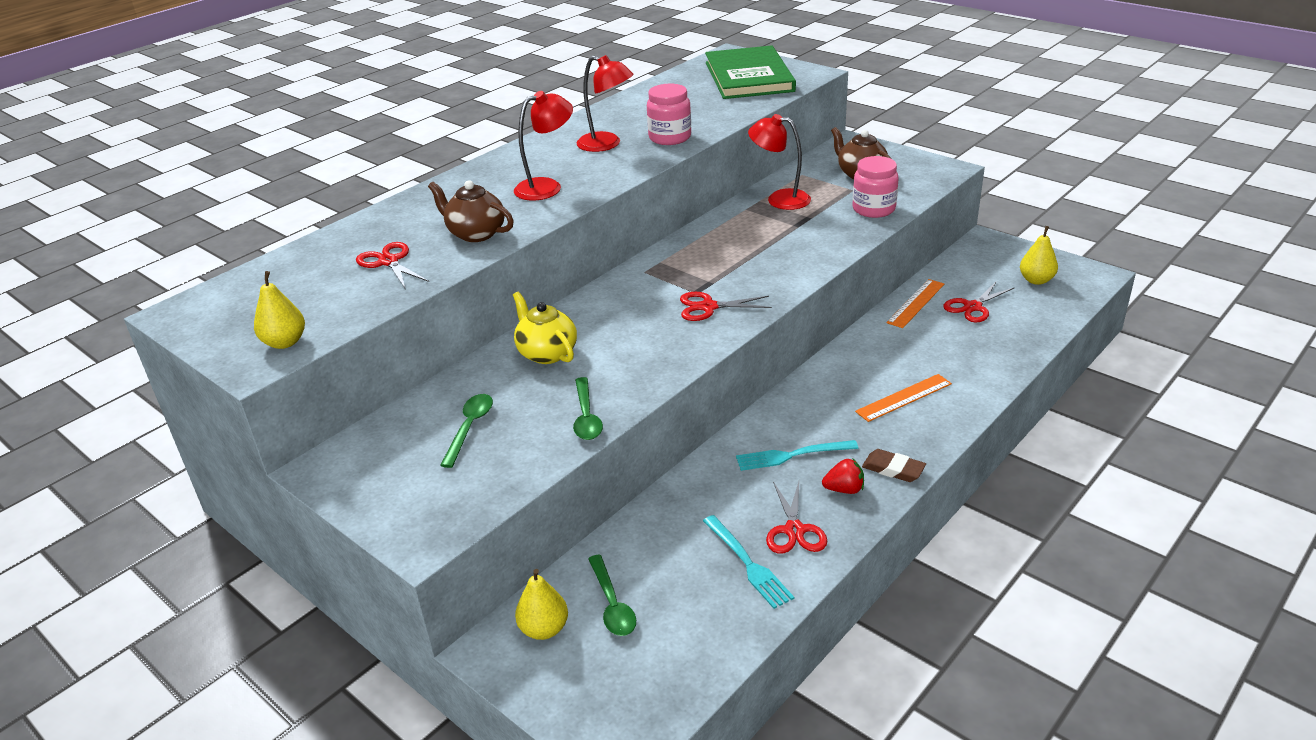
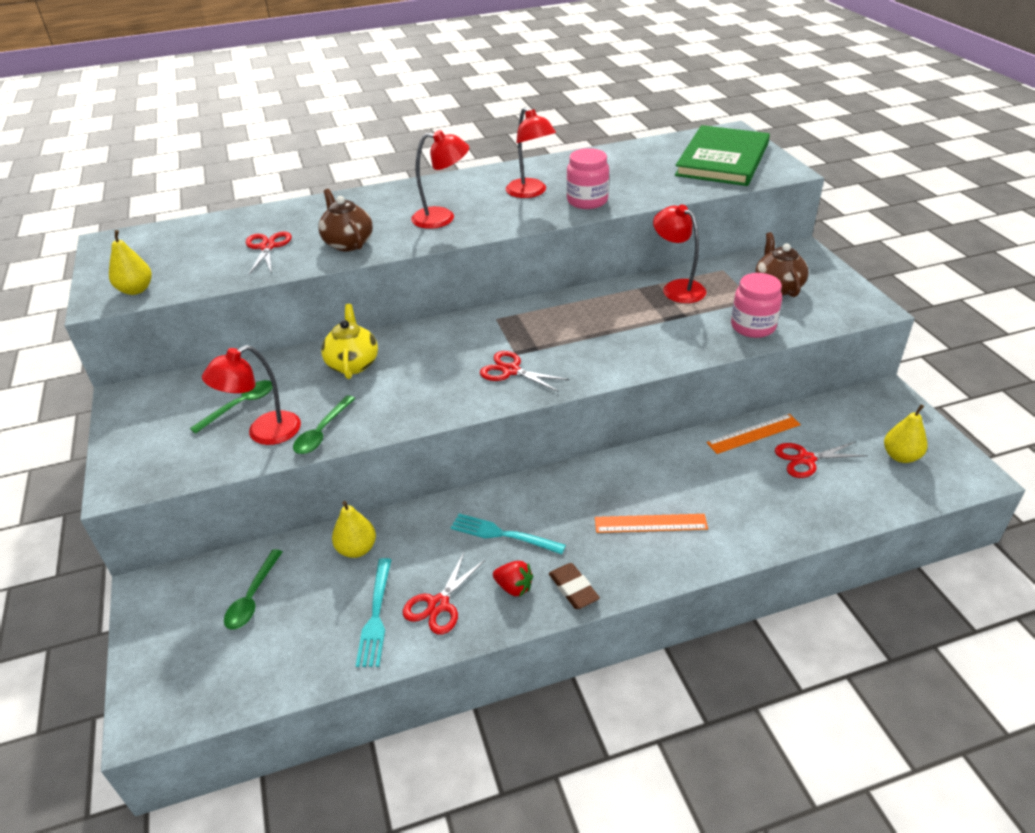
camera: 30 degrees right, 5 degrees up
yellow pear [515,569,568,640] -> yellow pear moved to [332,501,376,558]
none -> red lamp [202,345,301,445]

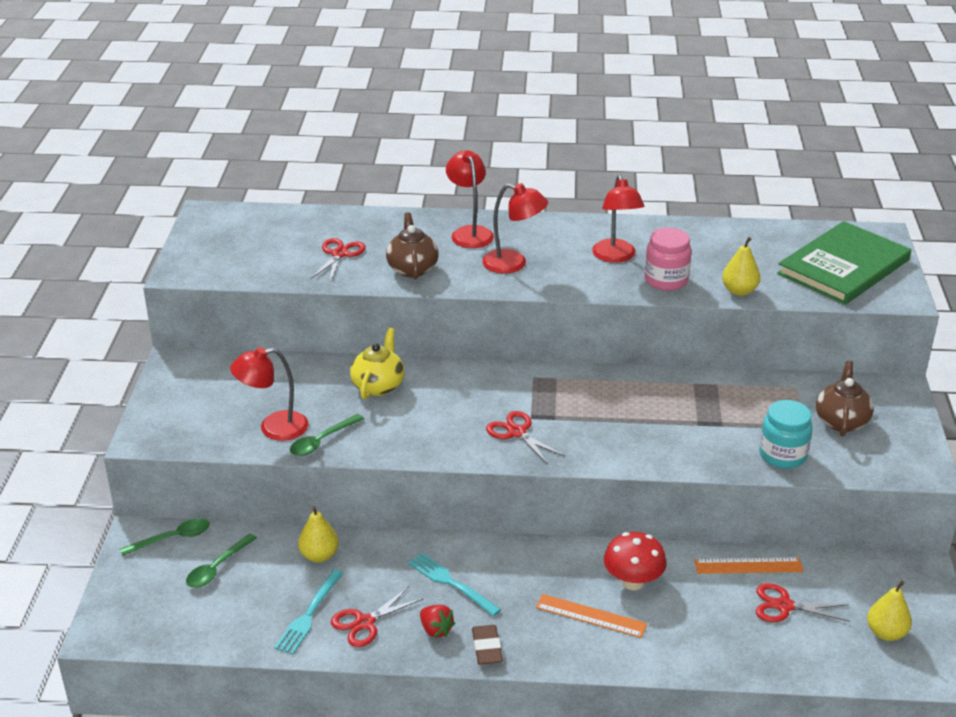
camera: 20 degrees right, 5 degrees down
yellow pear [109,230,152,295] -> yellow pear moved to [722,237,760,296]
green spoon [190,380,273,434] -> green spoon moved to [120,518,210,556]
red lamp [653,204,706,303] -> red lamp moved to [446,151,494,248]
pink jar [731,273,782,338] -> turquoise jar [759,400,813,469]
none -> red mushroom [604,532,667,590]

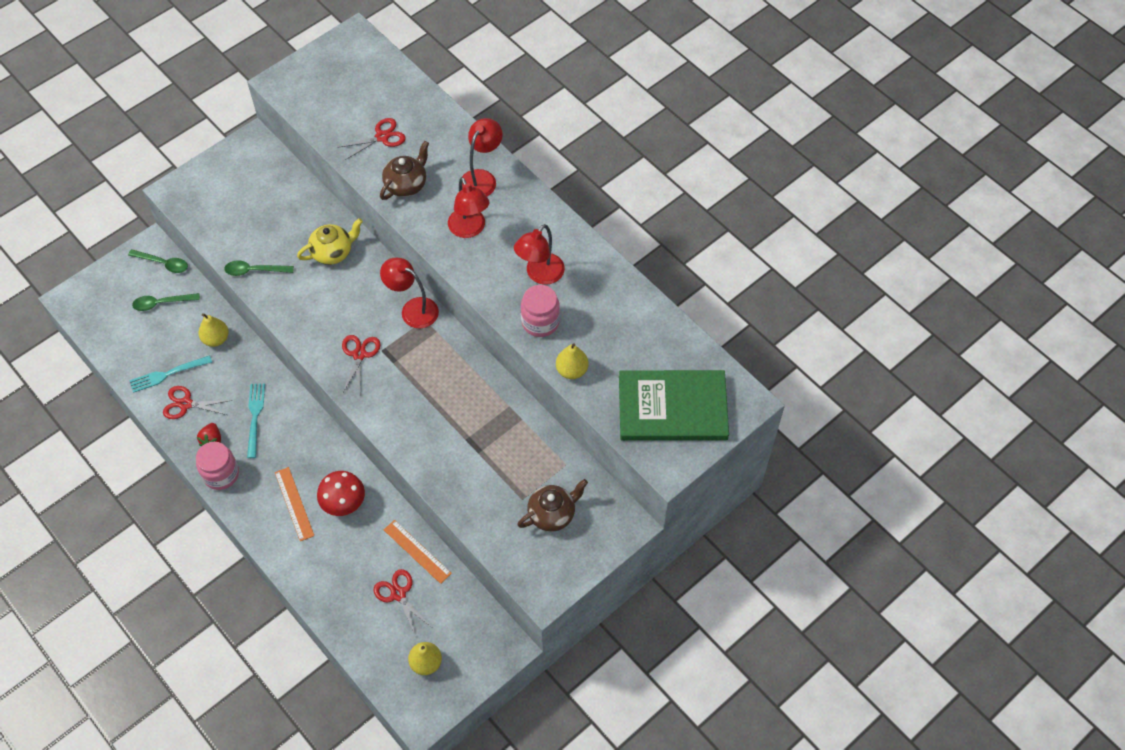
camera: 45 degrees right, 25 degrees up
red lamp [230,347,309,441] -> red lamp moved to [380,258,439,329]
brown eraser [472,625,503,665] -> pink jar [196,442,239,490]
turquoise jar [759,400,813,469] -> none

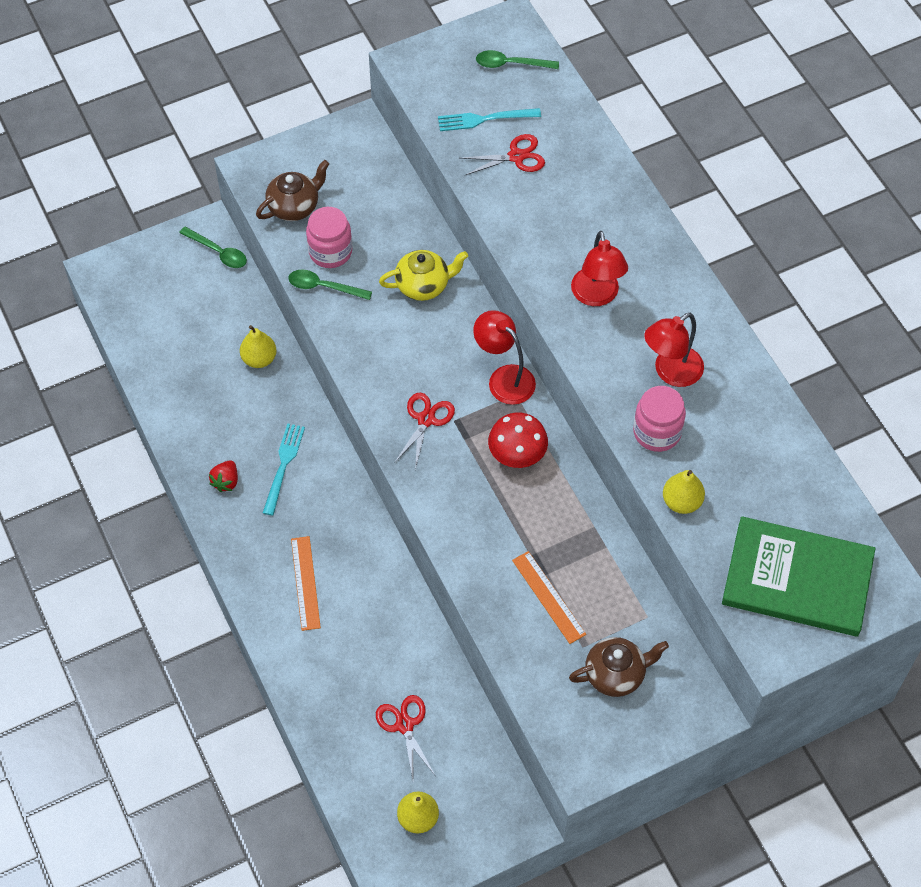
camera: 15 degrees right, 0 degrees up
turquoise fork [129,355,212,393] -> turquoise fork moved to [438,108,541,131]
green spoon [132,293,200,311] -> green spoon moved to [476,50,559,69]
red scissors [163,386,232,419] -> none
pink jar [196,442,239,490] -> pink jar moved to [306,207,352,268]
red mushroom [317,471,365,516] -> red mushroom moved to [488,412,548,468]
brown teapot [380,141,429,200] -> brown teapot moved to [256,160,329,221]
orange ruler [384,520,452,584] -> orange ruler moved to [512,551,586,644]
red lamp [462,118,503,197] -> none

